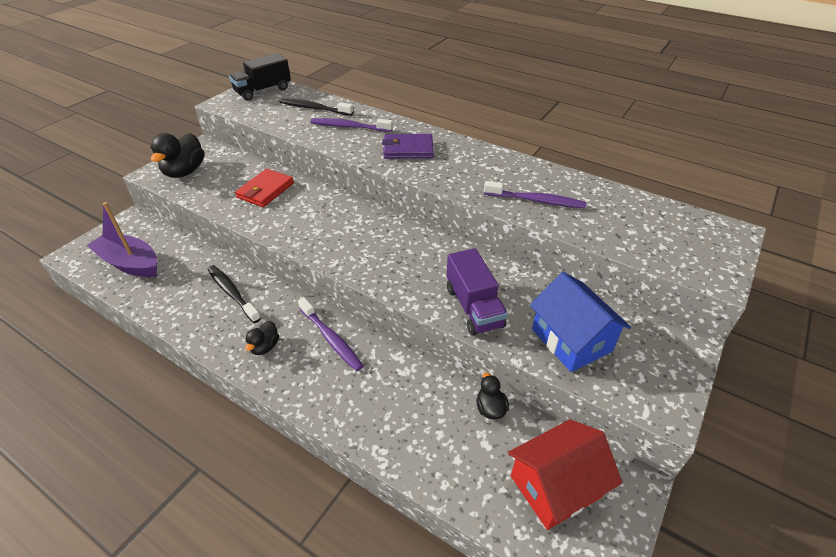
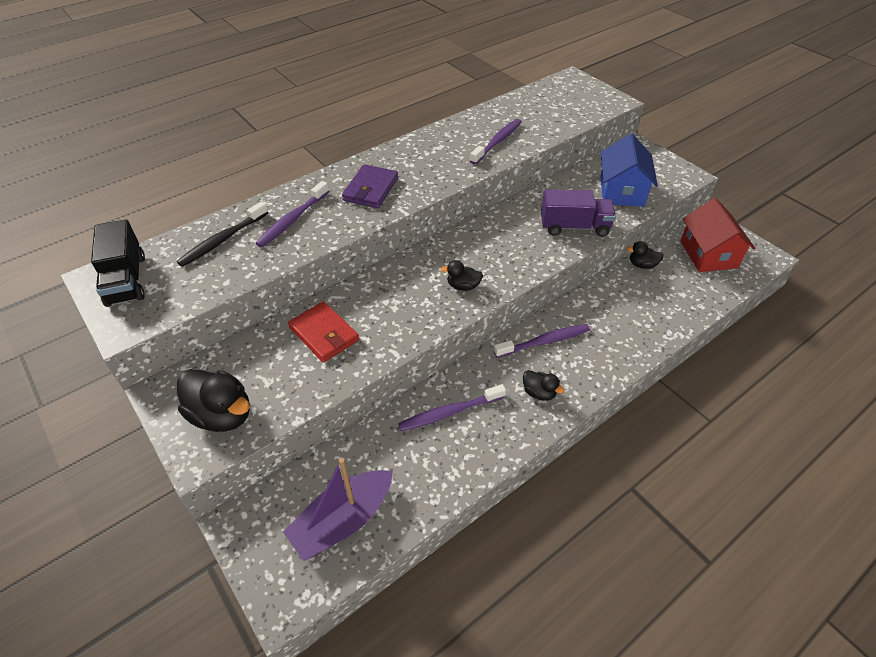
camera: 70 degrees left, 5 degrees up
black toothbrush [207,265,261,323] -> purple toothbrush [398,384,506,431]
blue house [530,272,631,372] -> blue house turned 75 degrees counterclockwise [600,133,658,207]
none -> black duck [441,260,483,291]

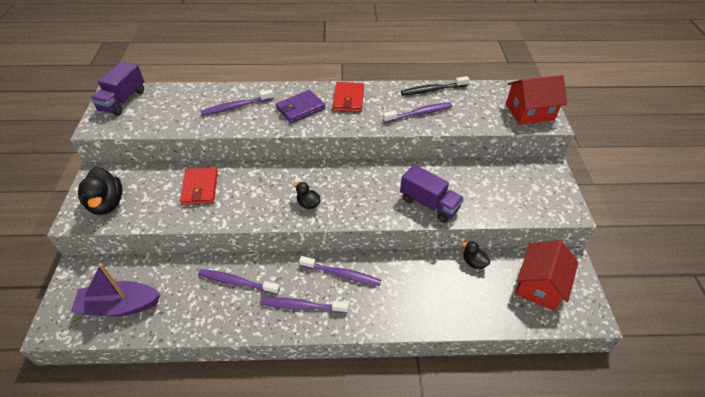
camera: 35 degrees right, 0 degrees up
black truck [91,219,145,307] -> purple truck [90,61,144,116]
black toothbrush [177,201,268,267] -> black toothbrush moved to [401,76,470,95]
black duck [523,370,564,401] -> purple toothbrush [260,297,349,313]
blue house [600,133,658,207] -> none
none -> red wallet [332,82,364,112]
none -> red house [506,75,567,125]

